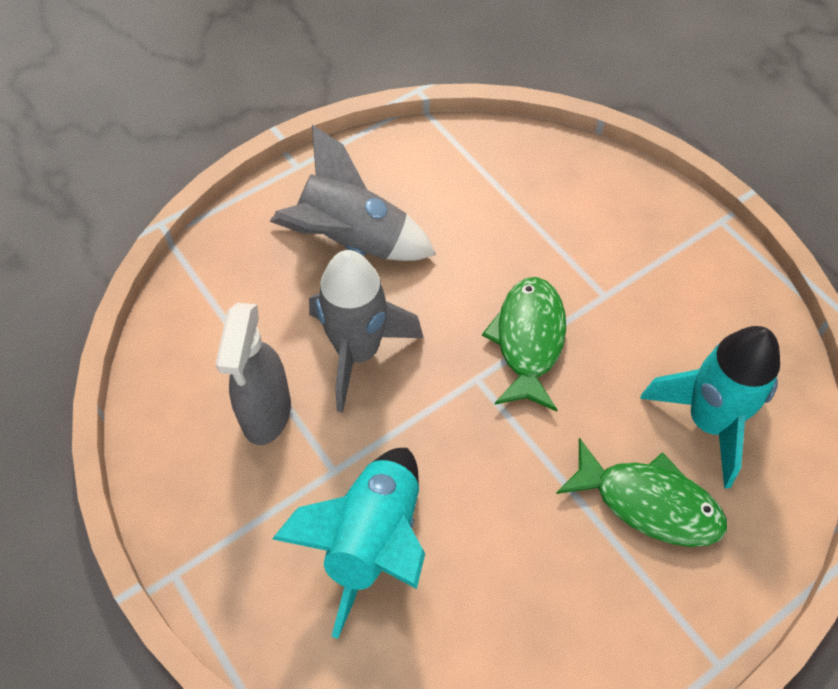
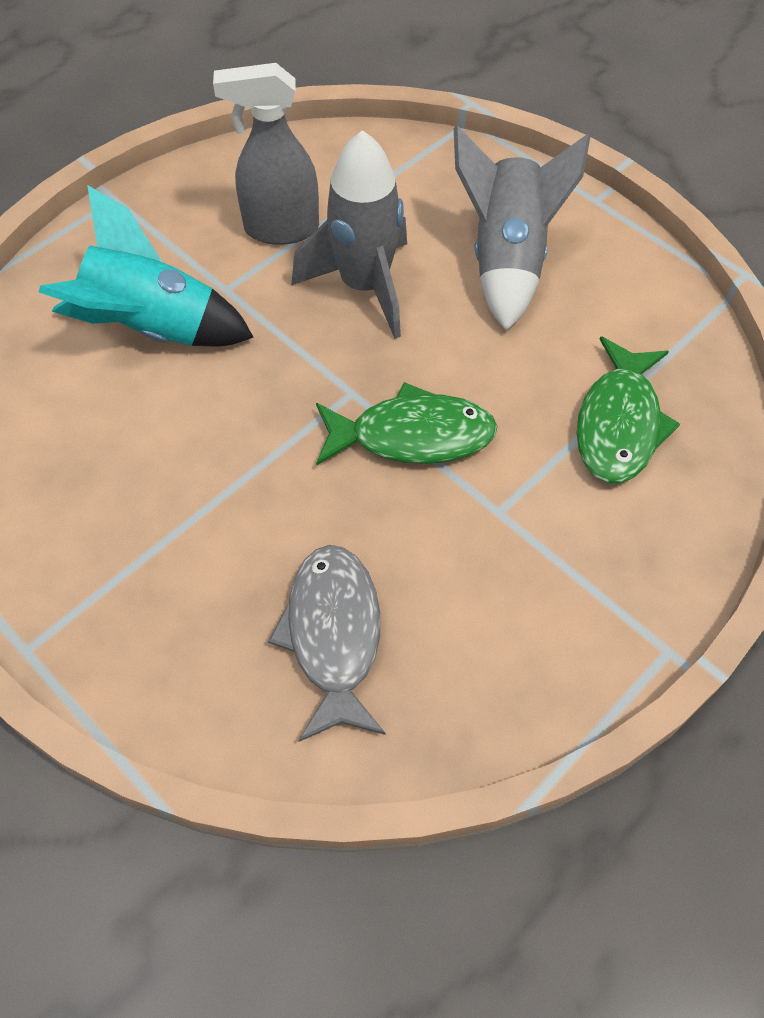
camera: 80 degrees right, 0 degrees up
green fish [556,438,727,547] -> green fish moved to [577,336,680,483]
turquoise rocket [640,326,780,489] -> grey fish [268,545,386,742]

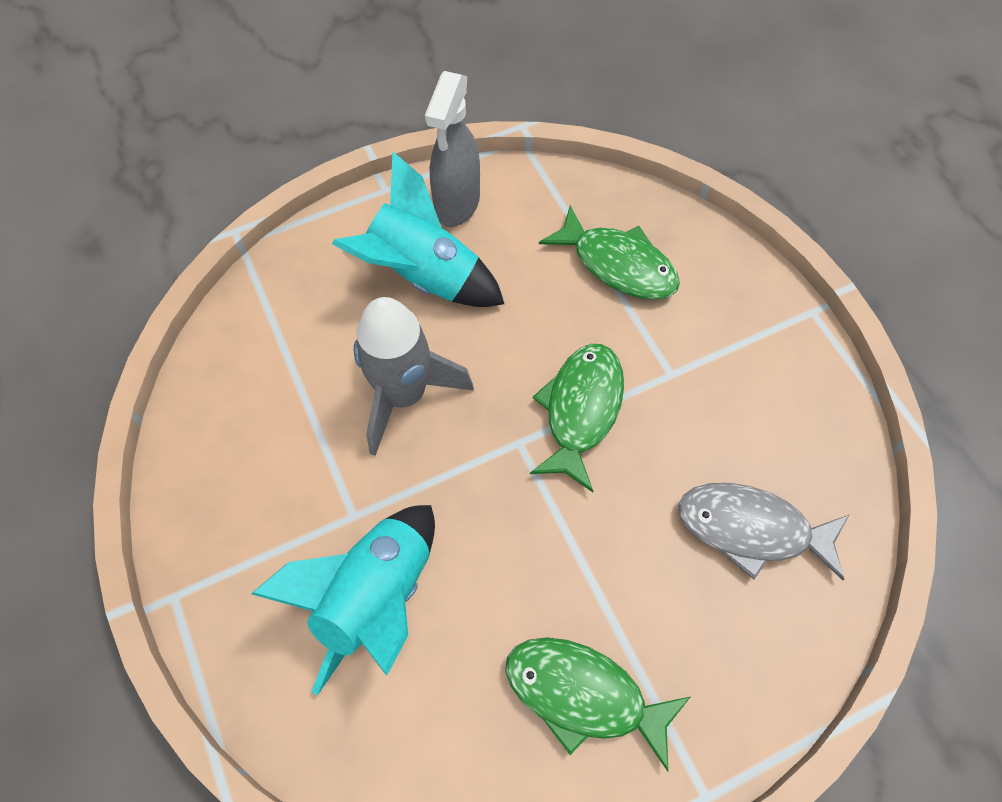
camera: 70 degrees left, 5 degrees up
grey spray bottle [213,63,319,245] -> grey spray bottle moved to [425,71,480,227]
grey rocket [454,126,590,331] -> turquoise rocket [332,151,504,307]
none -> green fish [505,637,690,771]

